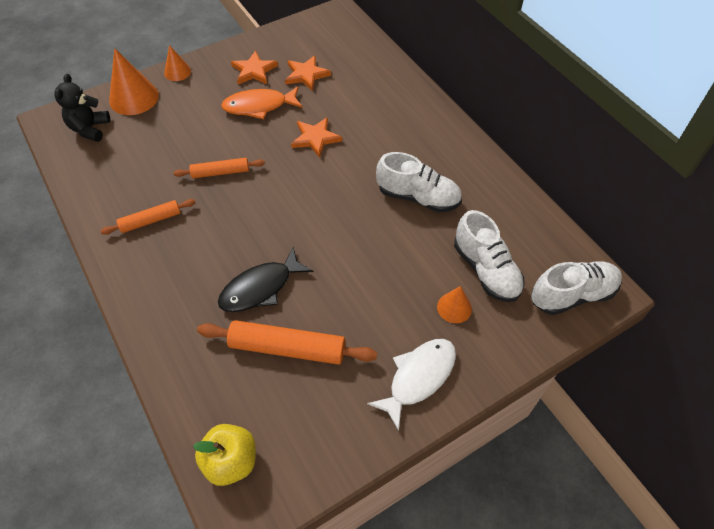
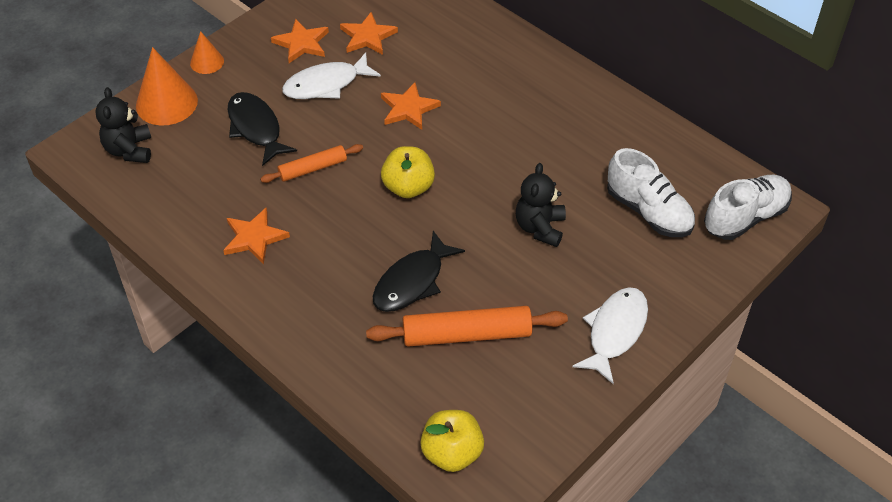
camera: 15 degrees left, 5 degrees down
orange rolling pin [100,199,196,235] -> orange star [223,207,290,264]
orange fish [221,86,303,119] -> white fish [282,52,381,99]
white shoe [376,152,462,213] -> none
orange cone [437,286,472,323] -> none
none -> black fish [228,92,297,166]
none -> yellow apple [381,146,435,198]
none -> black teddy bear [516,163,566,247]

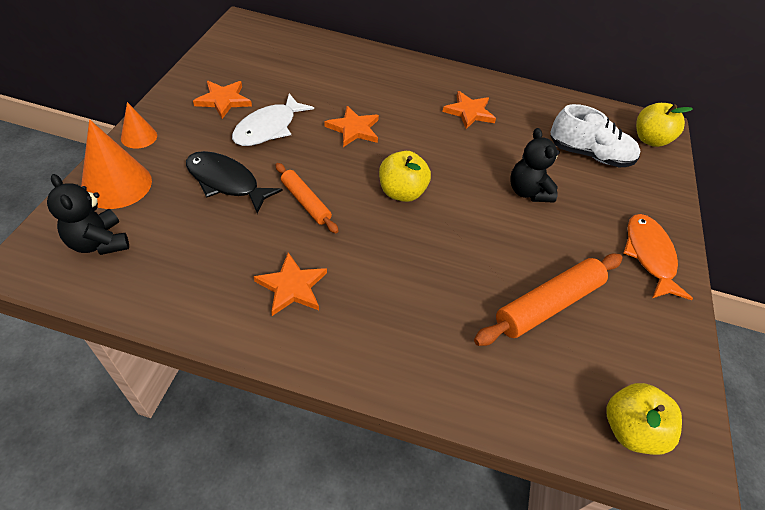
camera: 35 degrees left, 0 degrees up
orange rolling pin [260,144,363,183] -> orange rolling pin turned 75 degrees counterclockwise [275,163,339,233]
orange star [340,12,398,55] -> orange star moved to [442,91,496,129]
black fish [373,231,465,312] -> none
white fish [572,287,648,384] -> orange fish [624,214,693,300]
white shoe [704,175,792,240] -> yellow apple [636,103,693,147]

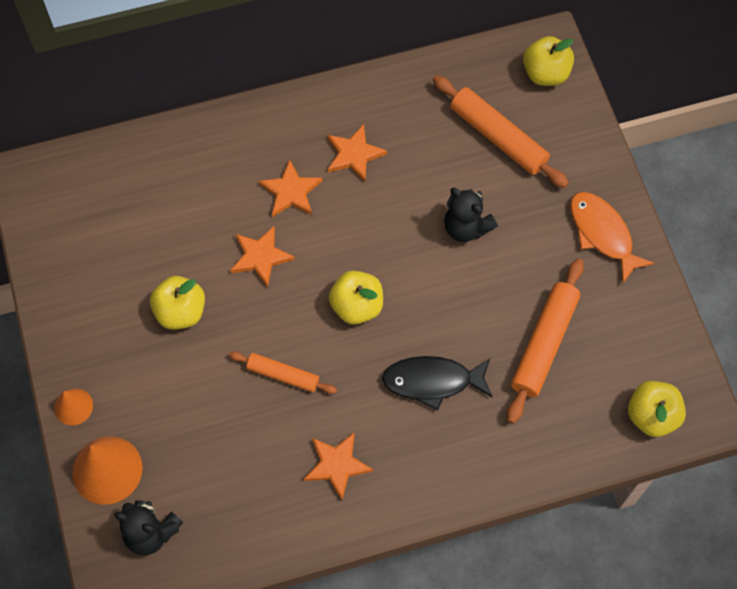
camera: 25 degrees left, 15 degrees up
black fish [186,151,283,214] -> black fish moved to [382,356,492,411]
orange star [193,81,252,119] -> orange star moved to [259,159,322,217]
white fish [232,93,314,146] -> yellow apple [150,276,205,330]
white shoe [550,104,640,167] -> orange rolling pin [433,75,569,188]

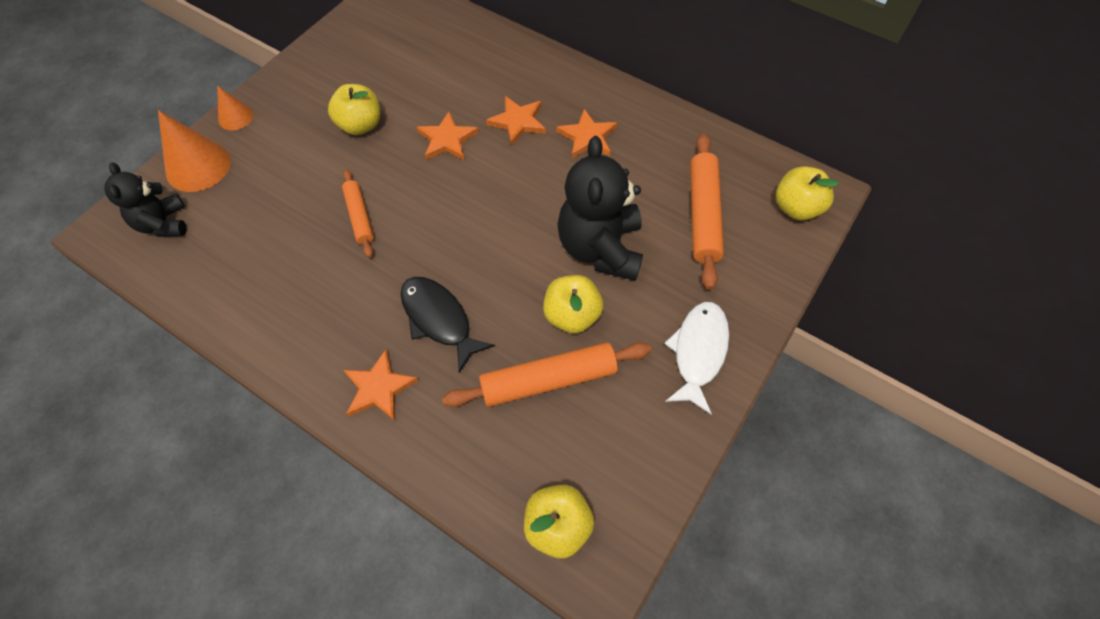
camera: 50 degrees right, 5 degrees down
orange star [304,433,373,500] -> orange star moved to [343,350,419,421]
yellow apple [329,271,383,324] -> yellow apple moved to [543,275,604,334]
black teddy bear [444,188,498,242] -> black teddy bear [557,136,643,281], size x1.67
orange fish [570,192,655,283] -> white fish [664,302,729,414]

